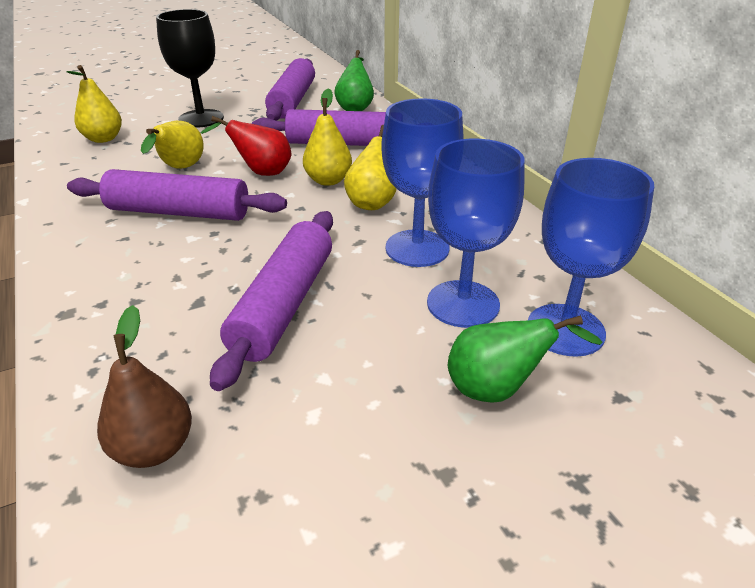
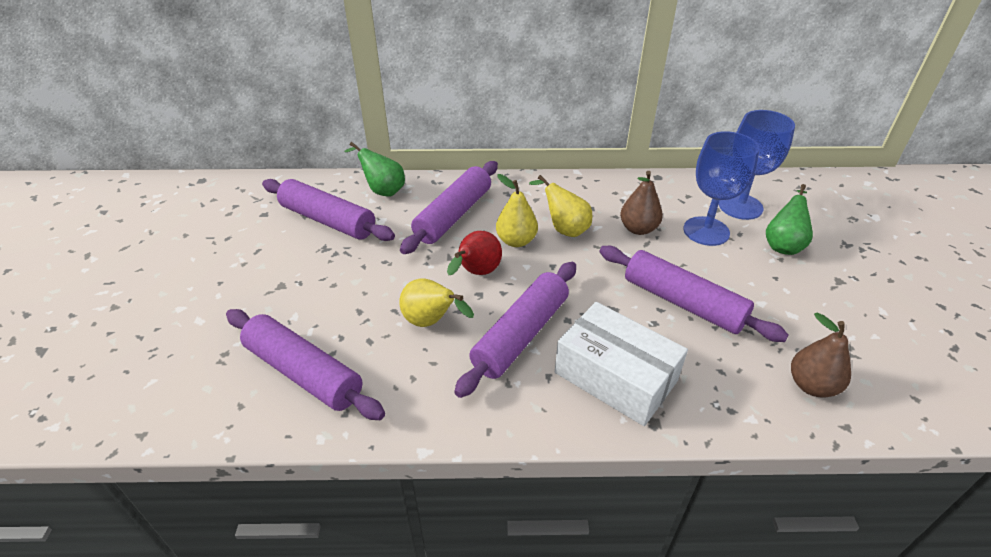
camera: 65 degrees left, 5 degrees up
yellow pear [66,65,122,143] -> purple rolling pin [226,309,385,420]
black goblet [156,9,224,127] -> none
blue goblet [381,98,464,267] -> brown pear [620,171,663,235]
none -> white box [555,302,688,426]

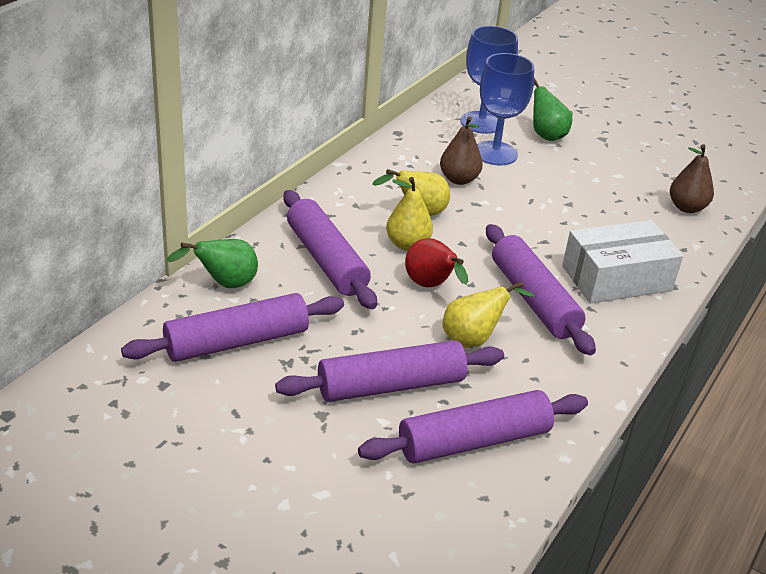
camera: 60 degrees left, 5 degrees down
purple rolling pin [599,246,789,342] -> purple rolling pin moved to [275,340,504,402]

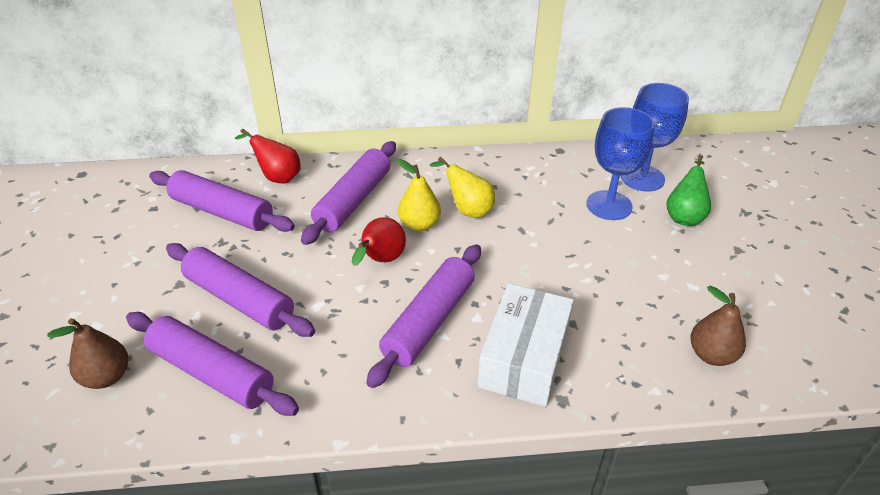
camera: 55 degrees right, 5 degrees up
green pear [166,239,258,288] -> red pear [235,128,301,184]
brown pear [440,117,483,185] -> brown pear moved to [47,318,128,389]
yellow pear [442,281,535,347] -> none
white box [562,220,683,303] -> white box turned 75 degrees clockwise [478,283,574,407]

